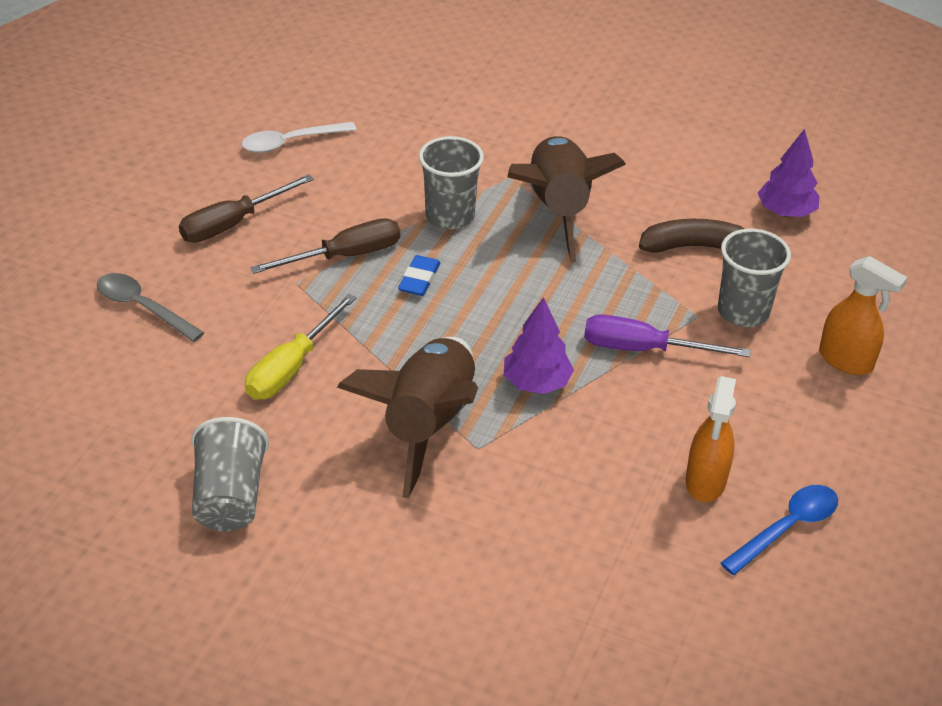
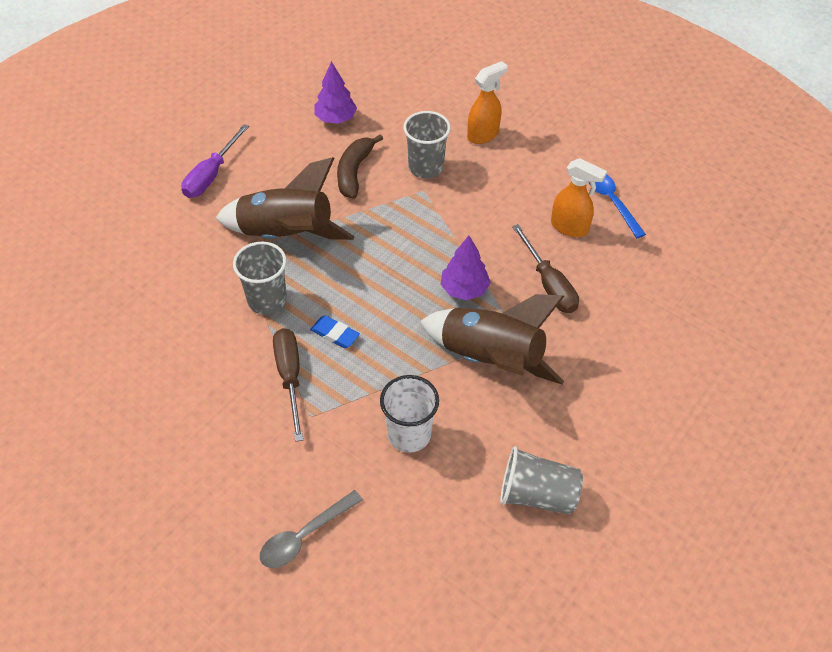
camera: 75 degrees left, 10 degrees up
brown screwdriver [179,174,314,243] -> brown screwdriver moved to [512,224,579,313]
white spoon [242,122,357,153] -> none
yellow screwdriver [245,294,356,400] -> white cup [380,375,439,453]
purple screwdriver [584,315,751,357] -> purple screwdriver moved to [181,124,249,198]

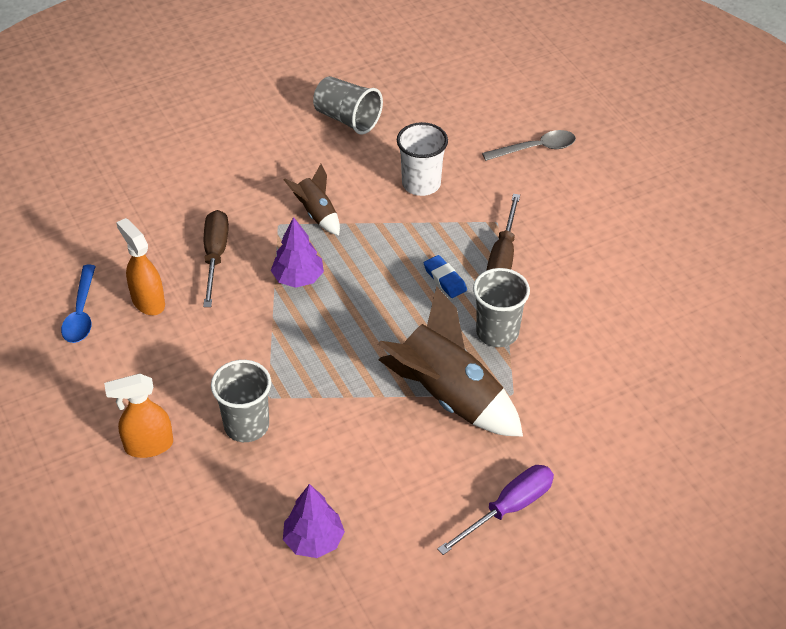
camera: 155 degrees left, 5 degrees down
brown banana [337,134,383,199] -> none
brown rocket [420,294,564,384] -> brown rocket [284,164,340,235], size x0.51

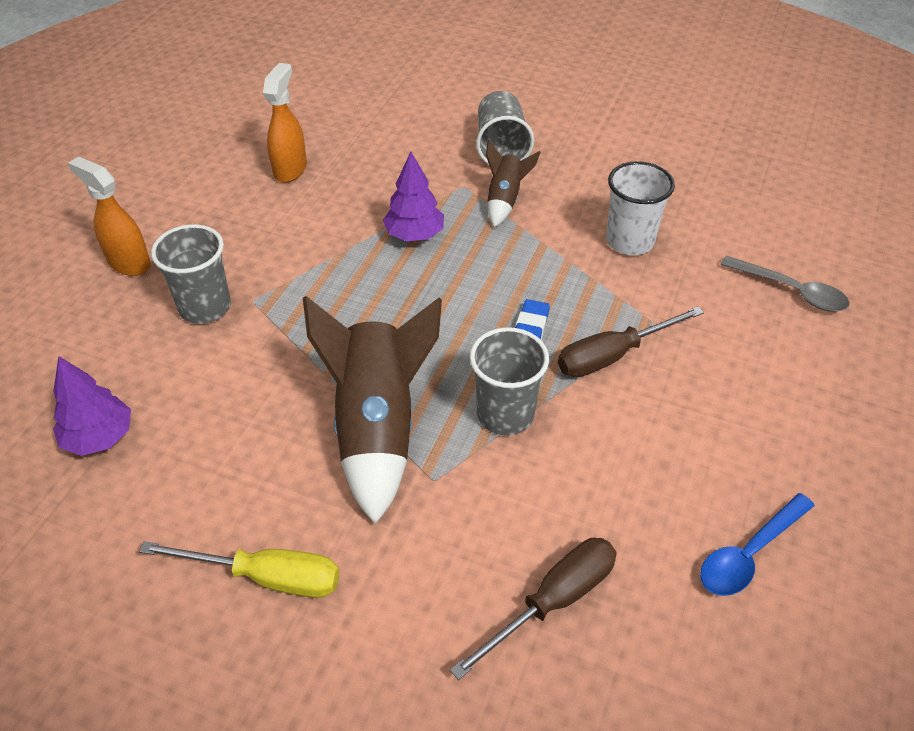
camera: 50 degrees right, 0 degrees up
blue spoon [61,265,96,343] -> blue spoon moved to [700,493,815,596]
brown screwdriver [203,210,229,307] -> brown screwdriver moved to [450,538,617,680]
grey cup [313,76,383,135] -> grey cup moved to [476,91,534,165]
purple screwdriver [437,465,554,555] -> yellow screwdriver [139,541,339,598]

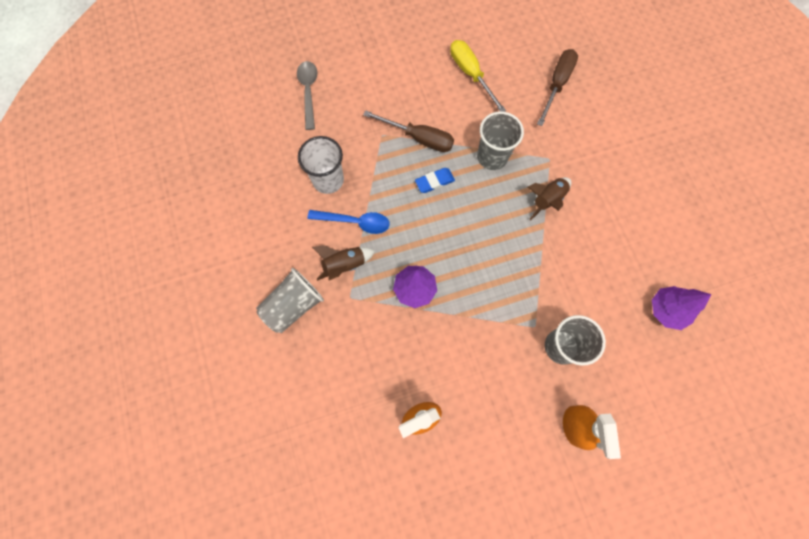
camera: 130 degrees left, 25 degrees up
yellow screwdriver [139,541,339,598] -> yellow screwdriver moved to [450,40,506,112]
brown rocket [303,296,442,524] -> brown rocket [528,177,571,220], size x0.51
brown screwdriver [450,538,617,680] -> brown screwdriver turned 105 degrees clockwise [537,49,578,126]
blue spoon [700,493,815,596] -> blue spoon moved to [308,210,390,234]

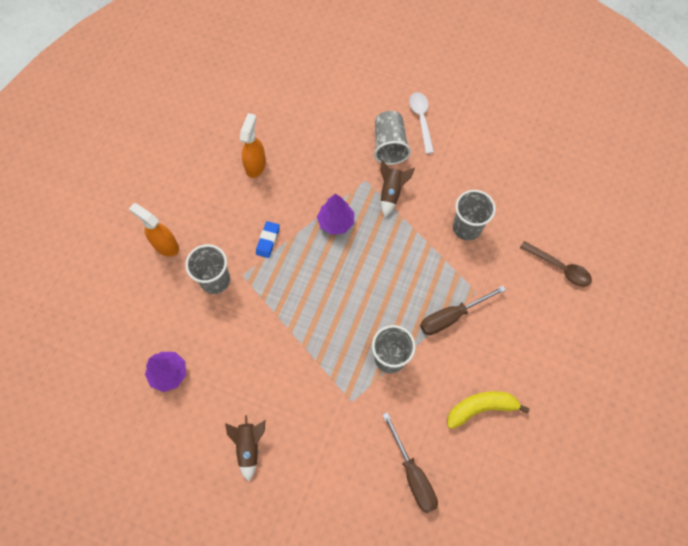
camera: 130 degrees right, 5 degrees down
grey spoon [297,61,317,130] -> brown spoon [520,241,592,287]
white cup [298,136,344,194] -> grey cup [453,190,496,240]
blue spoon [308,210,390,234] -> none
blue eraser [415,168,455,193] -> blue eraser moved to [256,221,280,258]
yellow screwdriver [450,40,506,112] -> yellow banana [447,391,530,429]
brown rocket [528,177,571,220] -> brown rocket moved to [225,415,265,482]
none -> white spoon [409,92,434,154]

